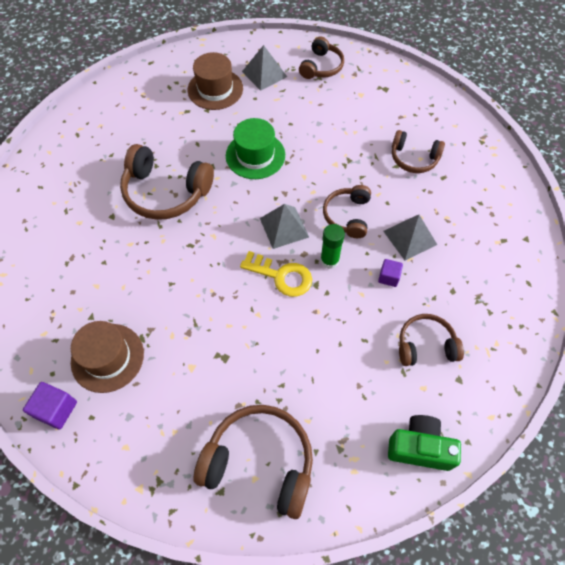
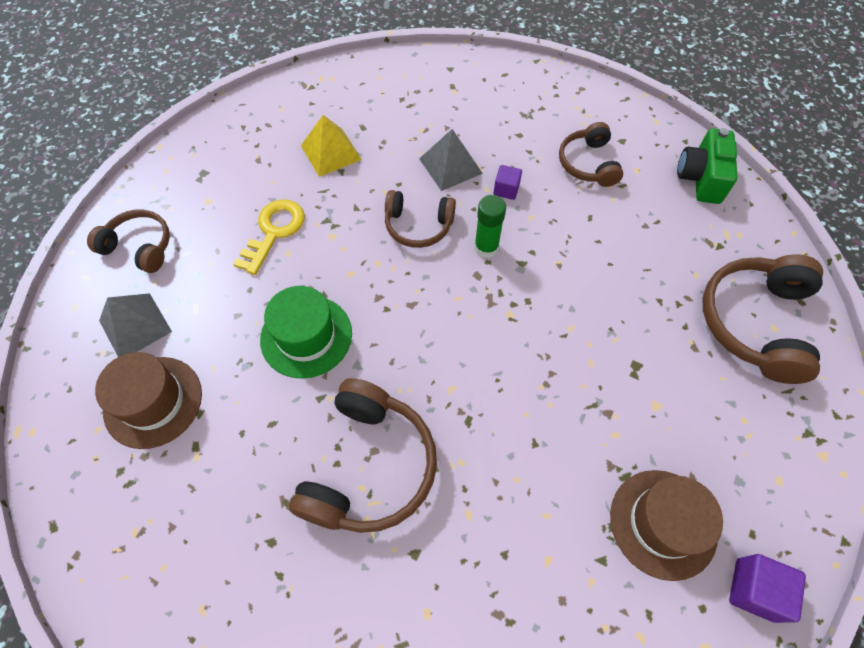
camera: 90 degrees left, 0 degrees up
yellow key [240,251,312,297] -> yellow key moved to [233,199,305,275]
grey pyramid [260,204,309,249] -> none
brown headphones [392,130,445,173] -> yellow pyramid [301,115,362,177]

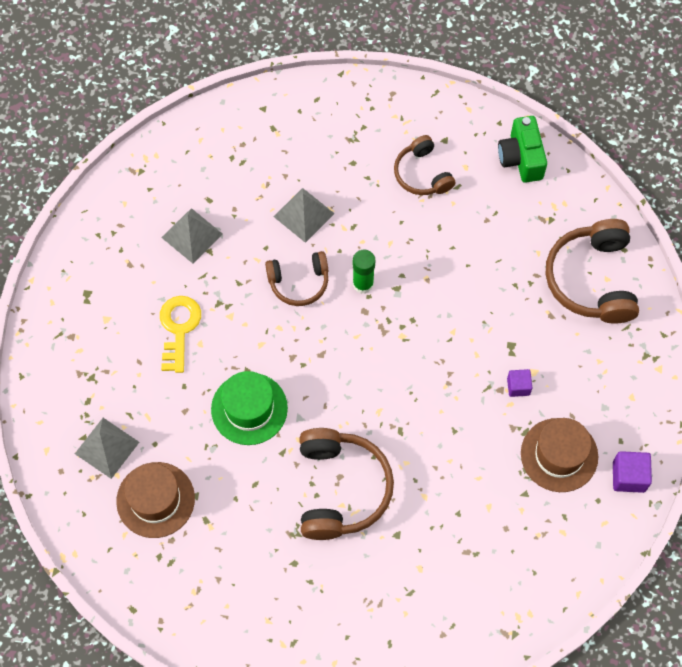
camera: 20 degrees left, 5 degrees up
brown headphones [87,210,170,273] -> none
yellow pyramid [301,115,362,177] -> grey pyramid [161,208,223,264]
purple cube [494,165,522,200] -> purple cube moved to [507,369,532,397]

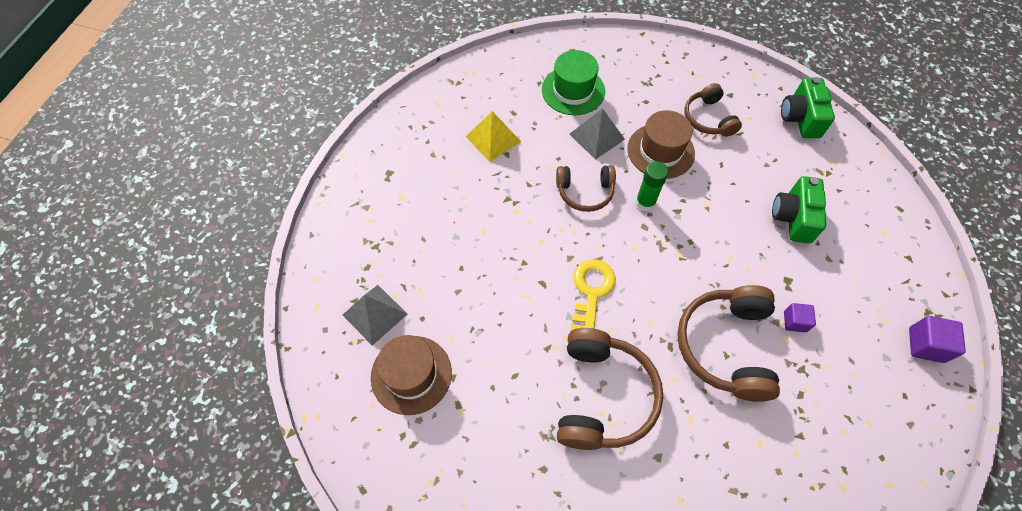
camera: 10 degrees right, 5 degrees down
yellow key [160,296,201,373] -> yellow key moved to [570,259,616,332]
grey pyramid [161,208,223,264] -> yellow pyramid [466,111,521,162]
green hat [211,371,288,445] -> green hat moved to [542,50,605,115]
brown hat [521,418,598,492] -> brown hat moved to [627,110,695,179]
brown headphones [546,219,639,323] -> brown headphones moved to [677,285,780,402]
purple cube [613,451,652,493] -> purple cube moved to [909,316,966,363]
none -> green camera [772,176,826,244]

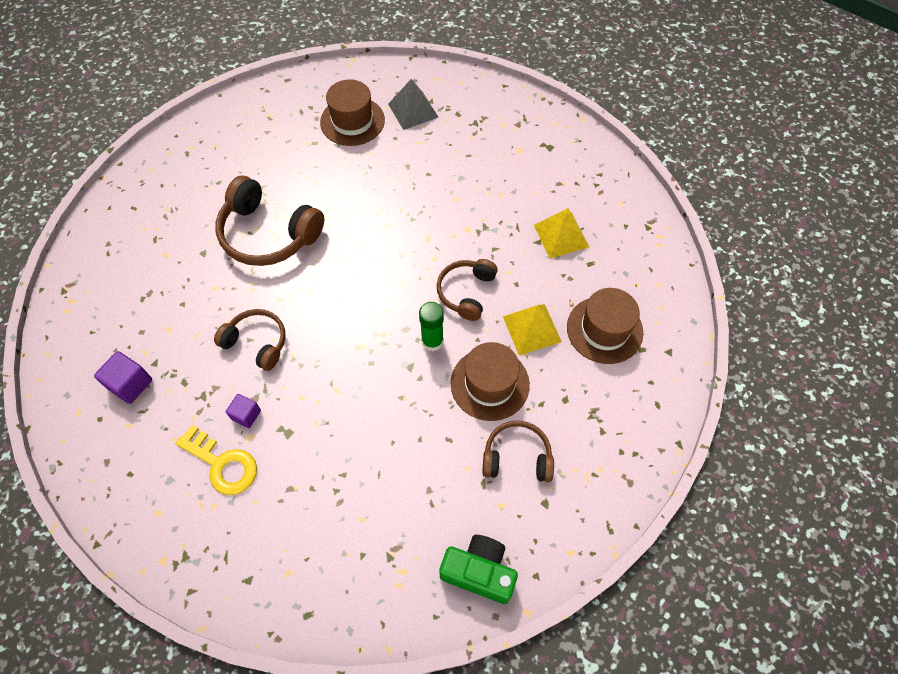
camera: 110 degrees right, 0 degrees up
green hat [542,50,605,115] -> brown hat [567,288,643,364]
grey pyramid [569,108,625,160] -> yellow pyramid [503,304,562,355]
yellow key [570,259,616,332] -> yellow key moved to [175,425,257,495]
brown headphones [677,285,780,402] -> brown headphones [214,309,286,371], size x0.61
green camera [772,176,826,244] -> none
purple cube [909,316,966,363] -> purple cube moved to [94,351,152,404]

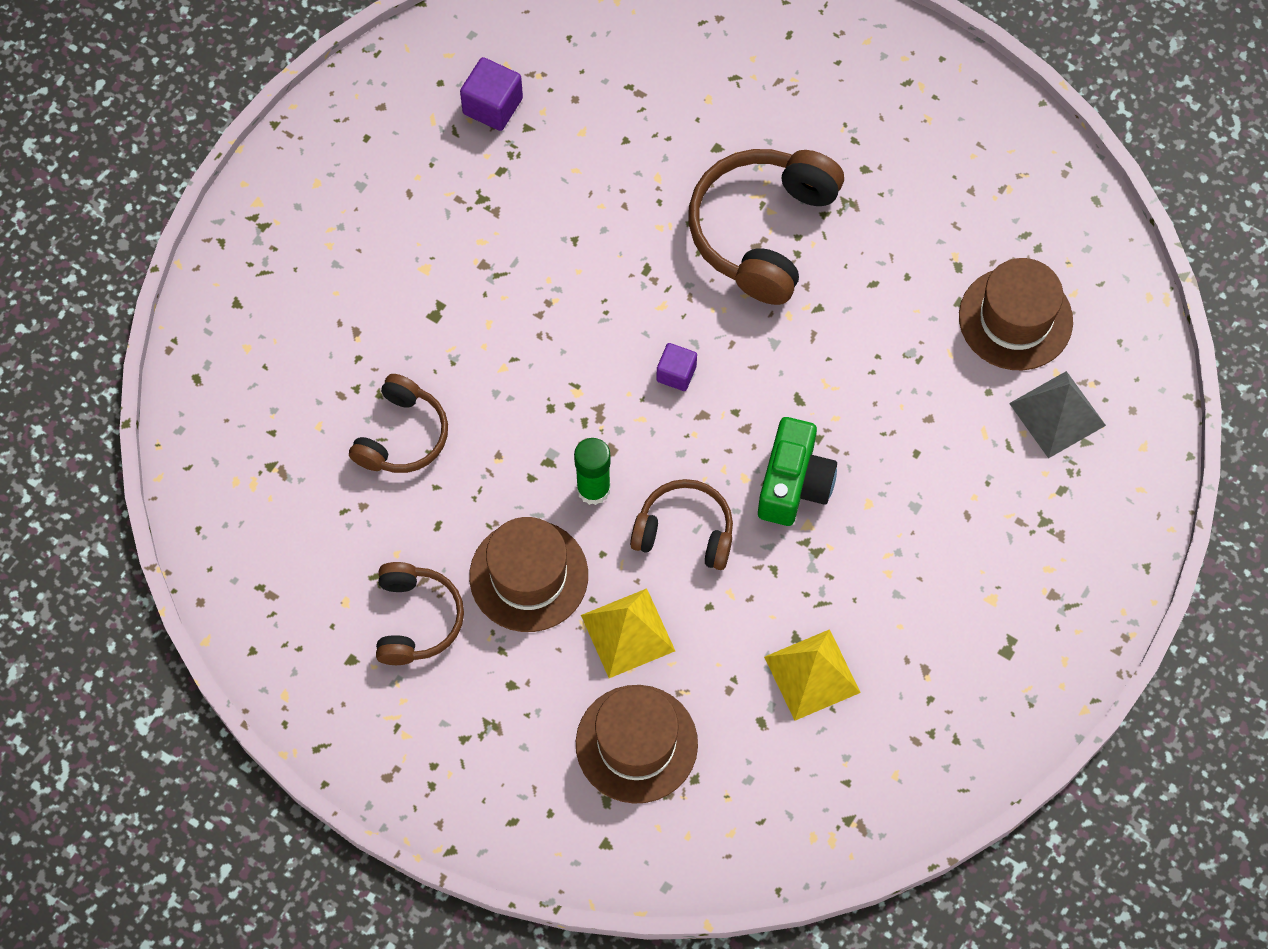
camera: 85 degrees right, 5 degrees up
yellow key [175,425,257,495] -> none
brown headphones [214,309,286,371] -> brown headphones moved to [349,374,448,473]
purple cube [226,394,261,428] -> purple cube moved to [656,343,697,391]
green camera [439,535,518,604] -> green camera moved to [758,417,837,526]

